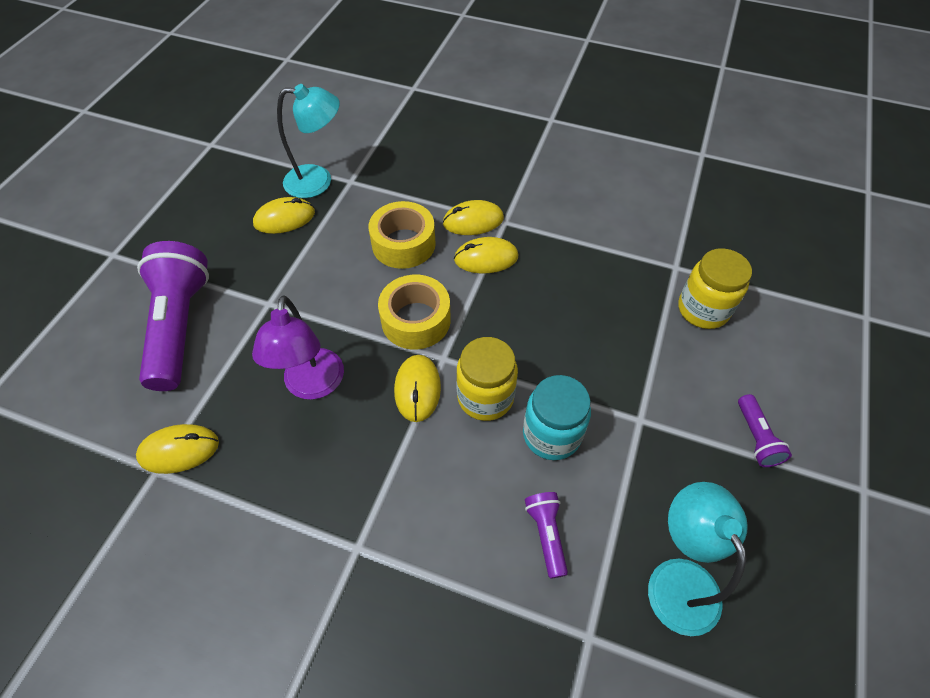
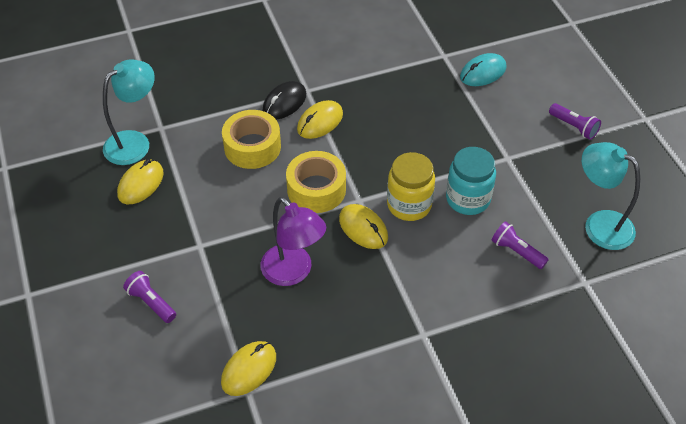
camera: 40 degrees left, 5 degrees down
purple flashlight [137,241,209,391] -> purple flashlight [123,271,176,323], size x0.45
yellow mouse [442,200,504,235] -> black mouse [263,81,306,119]
yellow jar [678,248,752,329] -> turquoise mouse [460,53,507,86]

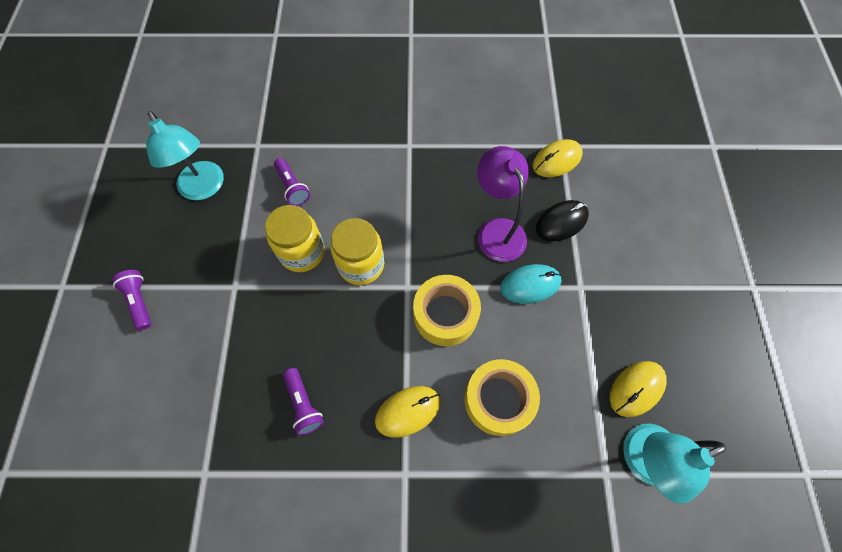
camera: 160 degrees left, 15 degrees up
purple flashlight [123,271,176,323] -> purple flashlight moved to [283,368,324,435]
black mouse [263,81,306,119] -> black mouse moved to [536,200,589,241]
yellow mouse [339,204,388,249] -> none
turquoise jar [446,147,496,215] -> yellow jar [265,205,325,272]
turquoise mouse [460,53,507,86] -> turquoise mouse moved to [500,264,562,304]

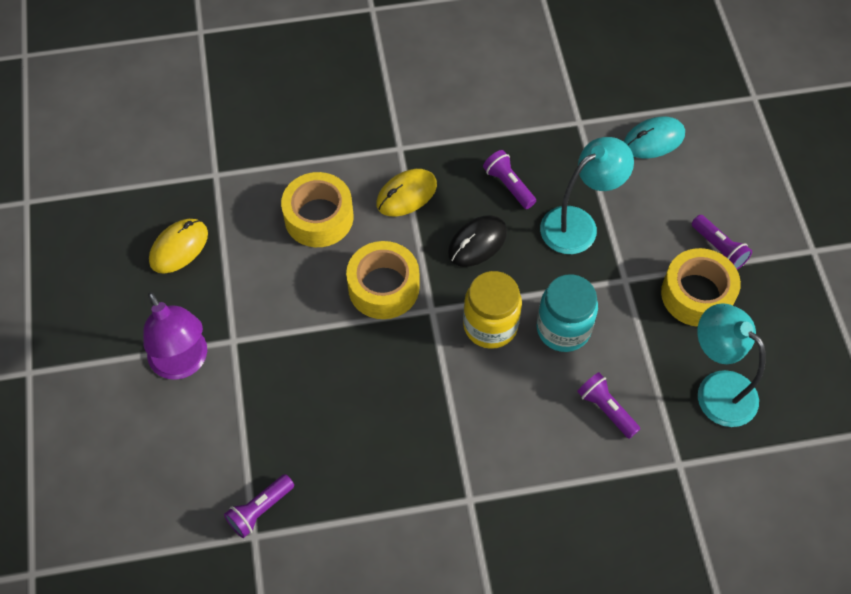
camera: 170 degrees right, 5 degrees down
yellow jar [265,205,325,272] -> turquoise jar [537,274,598,352]
purple lamp [477,146,528,262] -> purple lamp moved to [143,292,207,380]
turquoise mouse [500,264,562,304] -> turquoise mouse moved to [624,117,685,159]
yellow mouse [533,139,583,177] -> purple flashlight [224,474,294,538]
black mouse [536,200,589,241] -> black mouse moved to [448,215,507,267]
turquoise lamp [623,424,726,504] -> turquoise lamp moved to [540,137,634,254]
none -> yellow tape [661,248,741,327]

